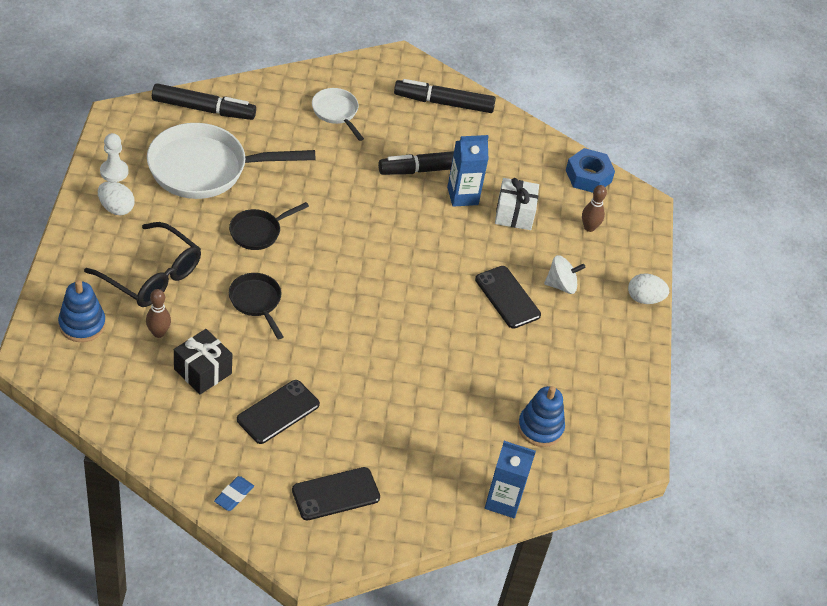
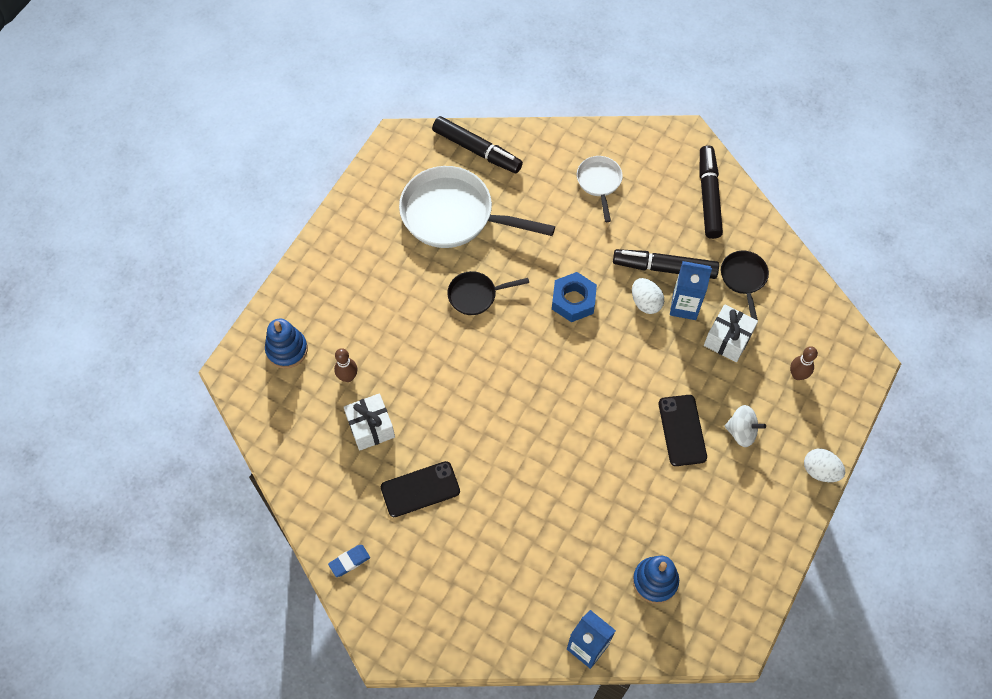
camera: 30 degrees right, 15 degrees up
black glasses [84,222,201,307] -> none
white egg [98,181,135,215] -> white egg moved to [632,278,664,314]
white pawn [100,133,128,182] -> none
black gift [174,329,233,395] -> white gift [344,393,395,451]
black pan [229,273,284,339] -> black pan moved to [721,251,769,320]
black phone [292,467,380,520] -> none
black marker [394,79,496,113] -> black marker turned 60 degrees clockwise [699,145,723,239]
blue nut [566,148,615,193] -> blue nut moved to [552,272,597,322]

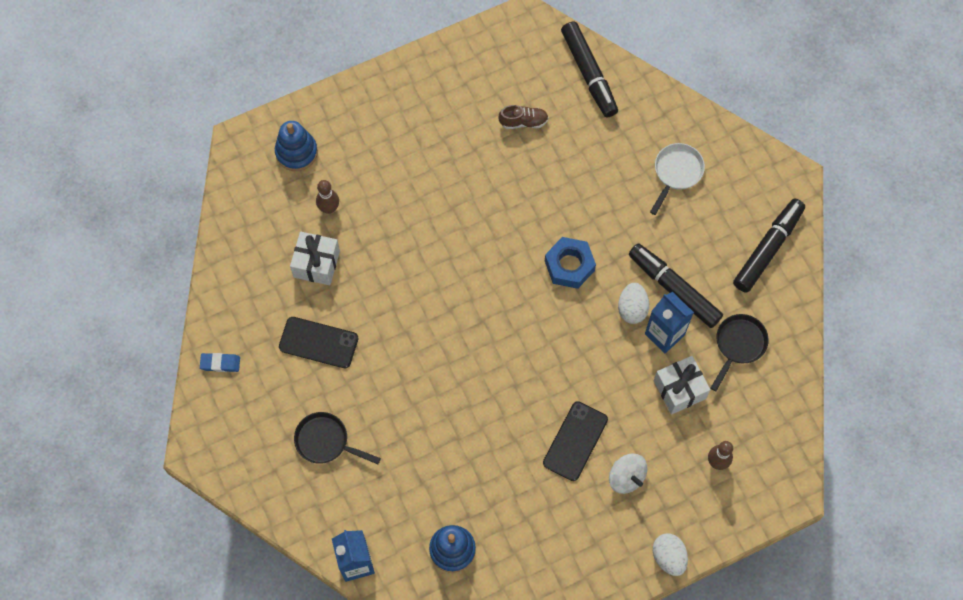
camera: 35 degrees right, 5 degrees up
white pan [399,166,555,248] -> brown shoe [498,105,549,129]
black pan [447,271,529,315] -> black pan moved to [294,412,381,464]

